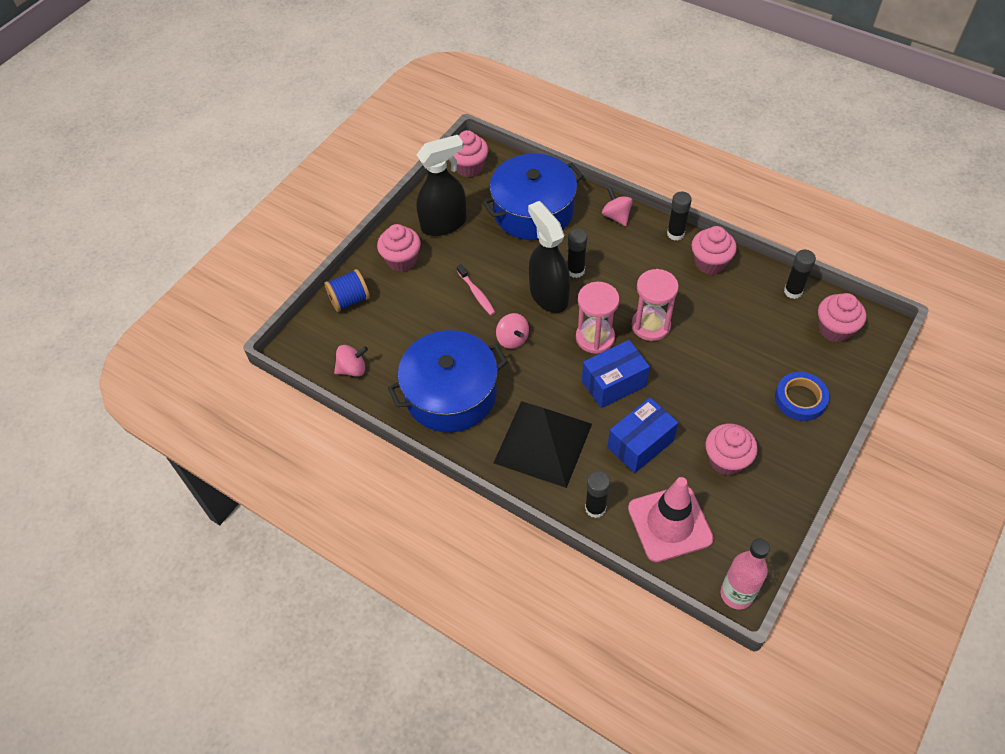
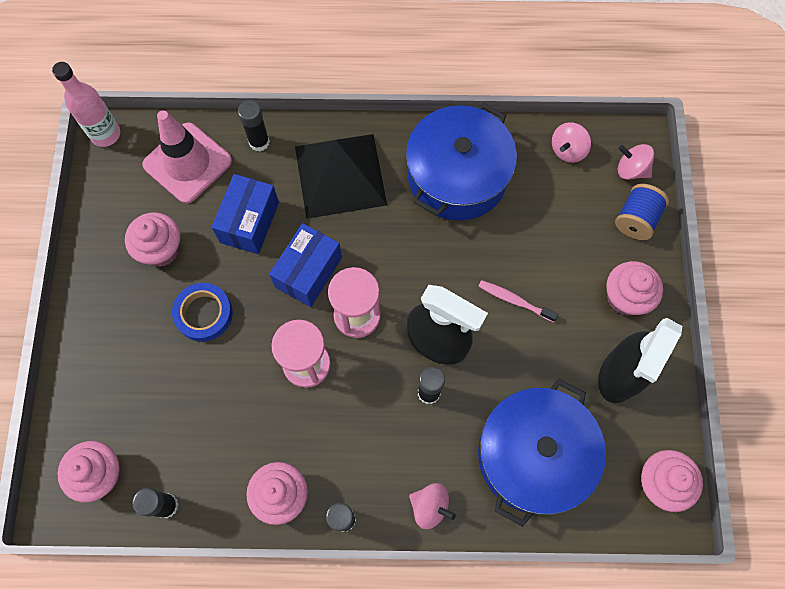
camera: 145 degrees right, 15 degrees up
pink spinning top [496,313,529,349] -> pink spinning top moved to [618,144,654,180]
blue tape [775,372,829,421] -> blue tape moved to [172,283,233,342]

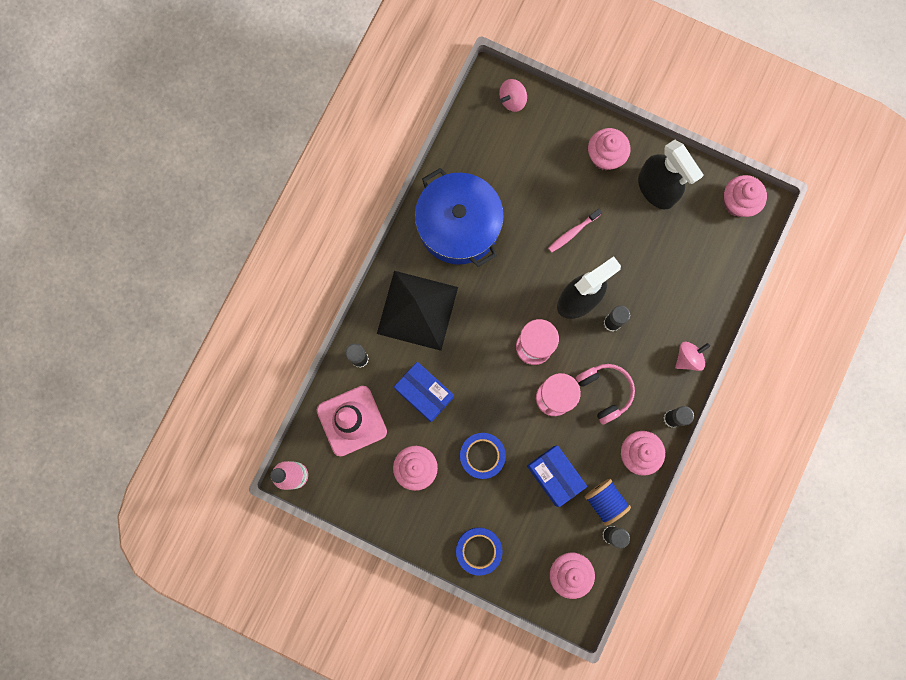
camera: 65 degrees left, 10 degrees up
blue box [269,223,342,307] -> blue box moved to [527,445,587,507]
blue pot [478,379,606,527] -> none
pink spinning top [552,122,591,163] -> none
blue spool [615,184,669,240] -> blue spool moved to [585,479,631,526]
none -> blue tape [456,527,503,576]
none -> pink headphones [576,364,635,425]

